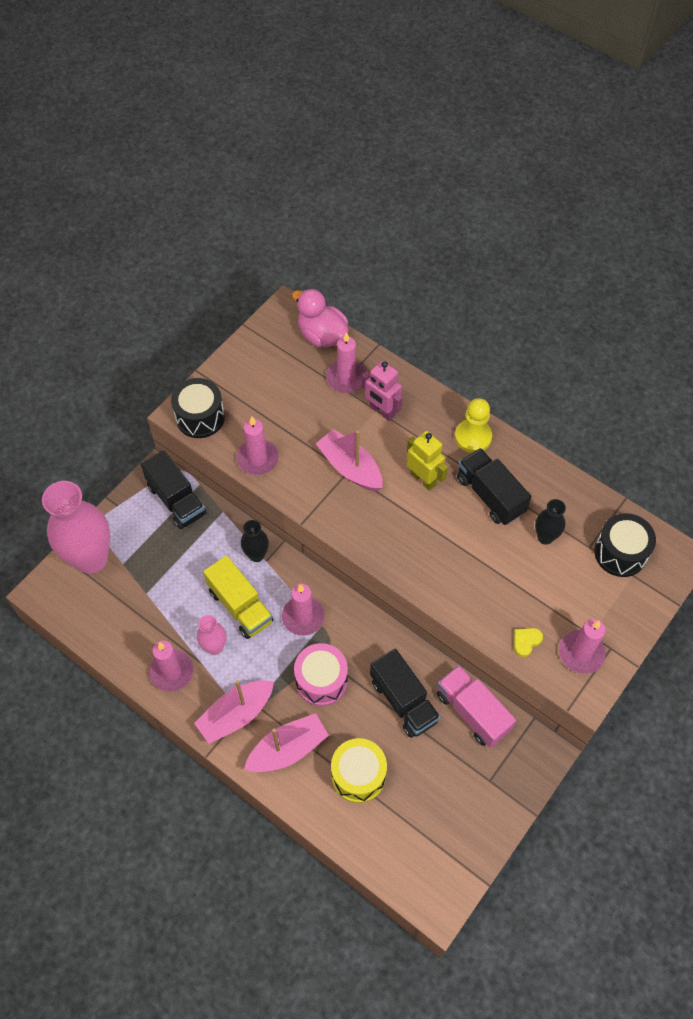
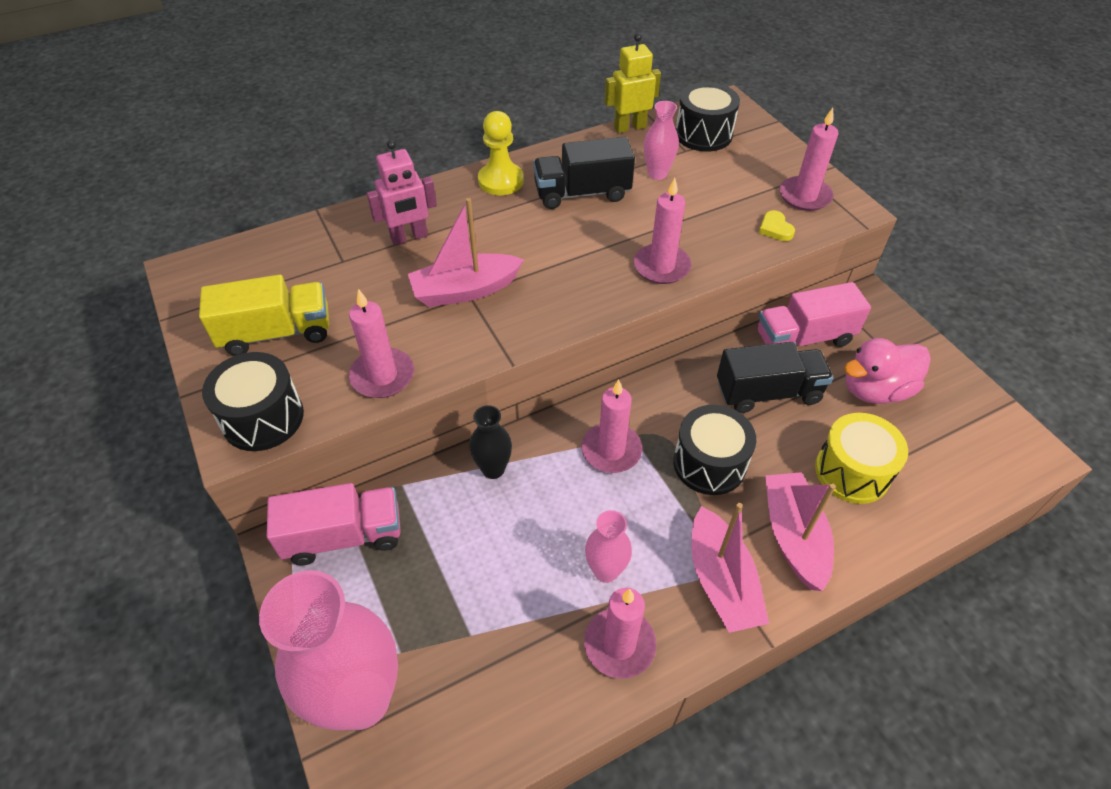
camera: 65 degrees left, 10 degrees down
black truck [141,450,207,529] -> pink truck [267,483,401,566]
yellow truck [203,555,274,639] -> yellow truck moved to [199,274,329,356]
pink duck [292,288,349,347] -> pink duck moved to [844,338,931,404]
pink drum [294,643,348,706] -> black drum [673,405,756,495]
pink candle [326,332,366,393] -> pink candle moved to [634,178,691,284]
yellow robot [406,431,448,491] -> yellow robot moved to [604,33,661,133]
black vase [535,499,566,545] -> pink vase [644,101,679,180]

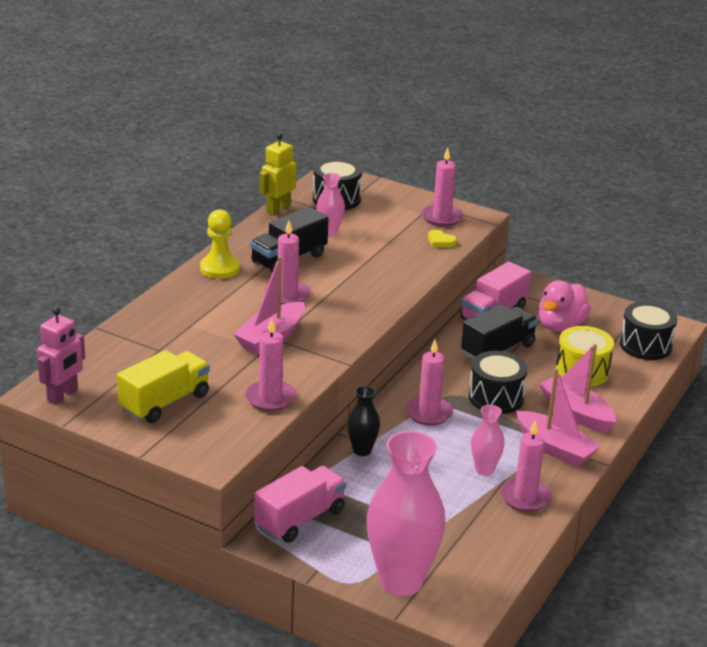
camera: 35 degrees left, 20 degrees down
black drum [202,352,304,451] -> black drum moved to [620,301,678,360]
pink robot [367,140,437,245] -> pink robot moved to [37,307,85,404]
pink candle [634,178,691,284] -> pink candle moved to [264,221,310,304]

